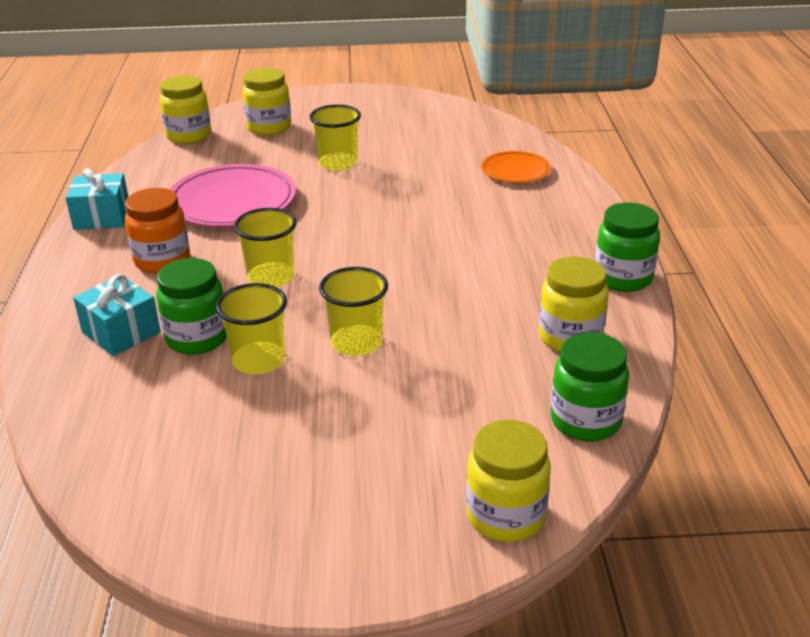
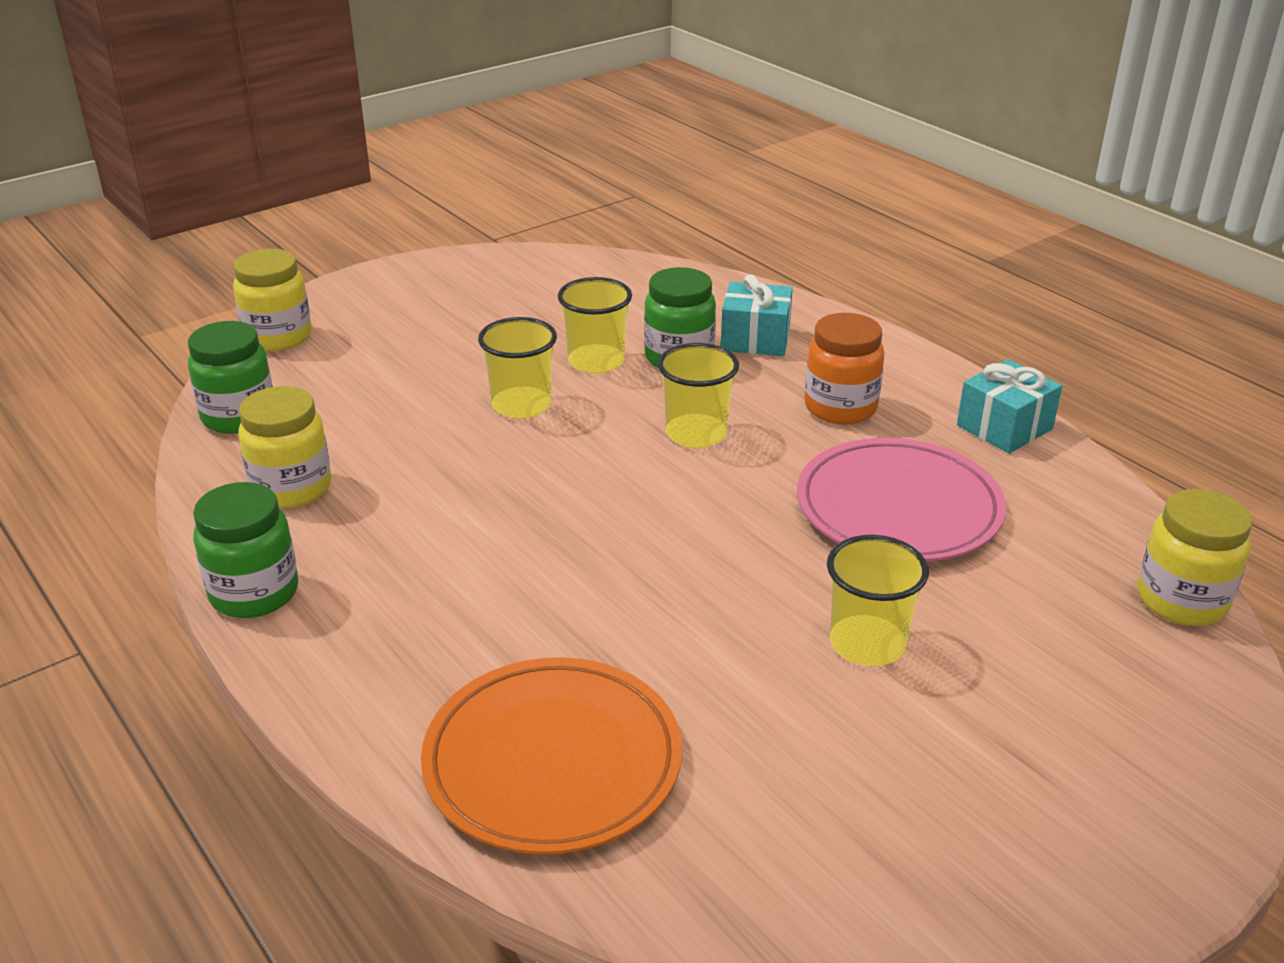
camera: 145 degrees right, 0 degrees up
yellow jar [242,68,291,136] -> none
orange plate [481,151,551,183] -> orange plate [421,657,682,854], size x1.77

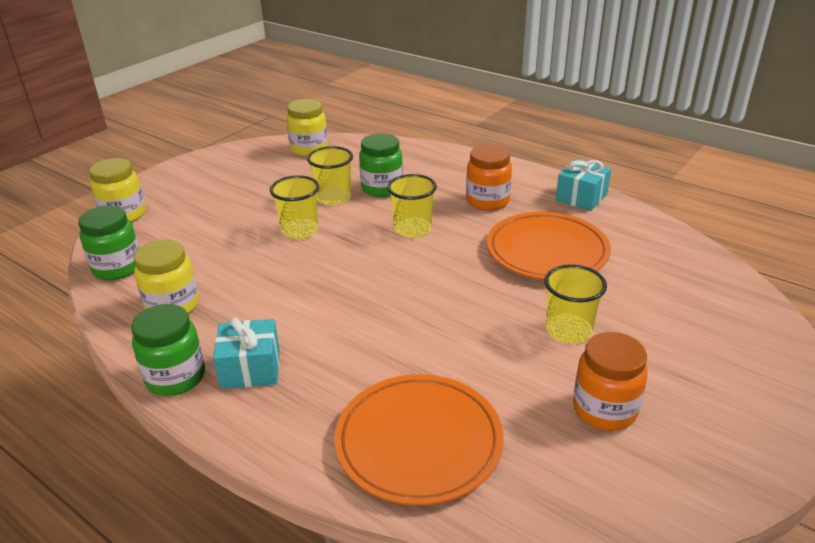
camera: 15 degrees left, 0 degrees up
turquoise gift [721,275,793,356] -> turquoise gift moved to [213,317,280,389]
pink plate [797,438,1006,561] -> orange plate [487,212,611,280]
yellow jar [1138,489,1252,626] -> yellow jar moved to [286,99,328,157]
none -> orange jar [573,332,648,431]

